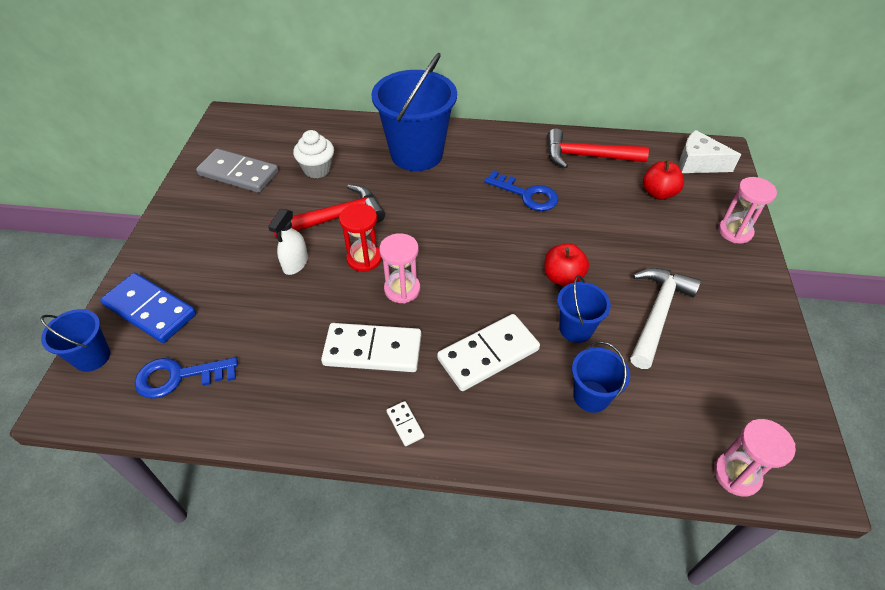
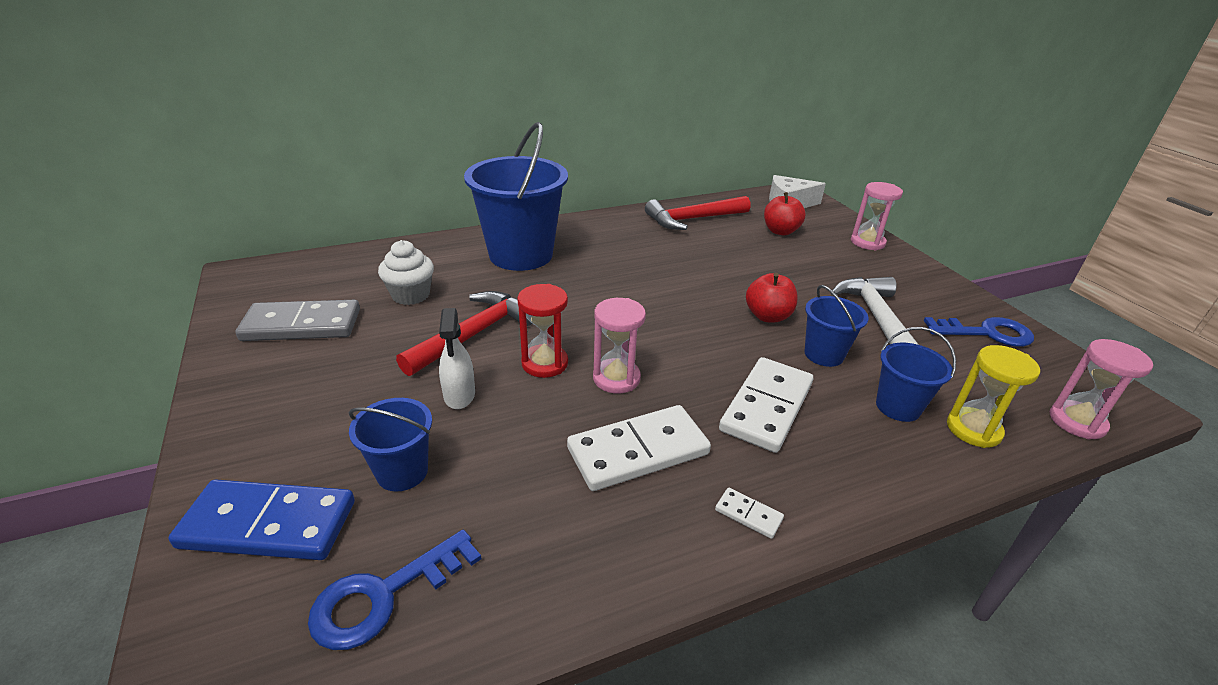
camera: 30 degrees left, 15 degrees down
blue bucket [40,309,110,372] -> blue bucket moved to [349,398,432,492]
blue key [484,171,558,211] -> blue key moved to [924,317,1034,347]
none -> yellow hourglass [947,345,1040,448]

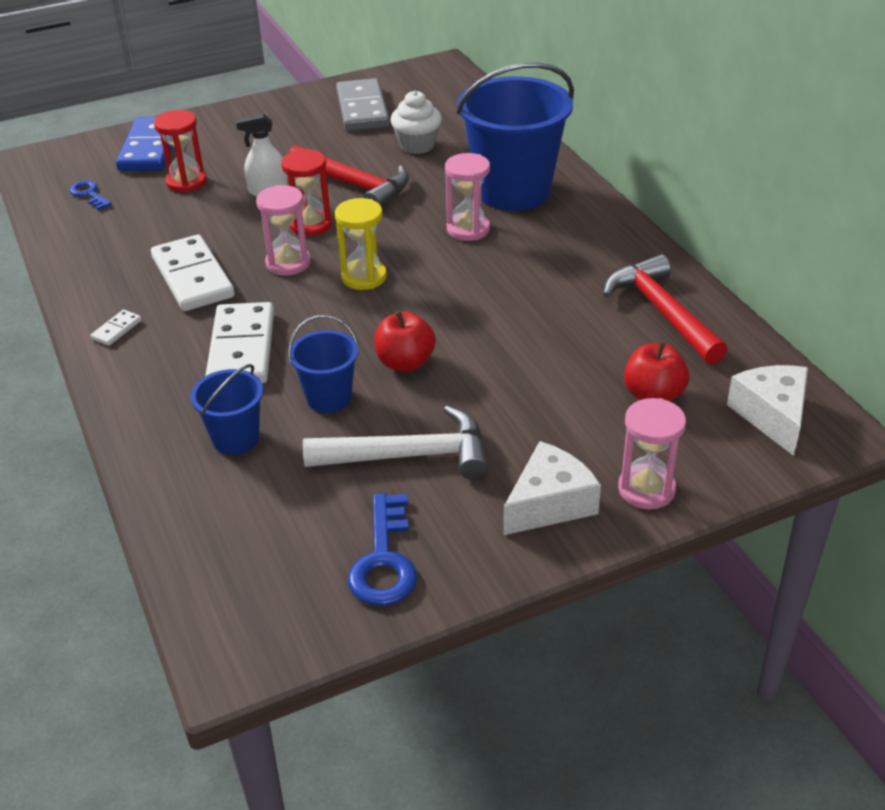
camera: 90 degrees right, 5 degrees up
blue key [308,530,481,650] -> blue key [69,181,112,210], size x0.60
blue bucket [349,398,432,492] -> red hourglass [154,110,207,193]
white domino [719,357,813,453] -> white domino turned 60 degrees clockwise [205,302,274,383]
yellow hourglass [947,345,1040,448] -> yellow hourglass moved to [335,198,387,290]
pink hourglass [1050,339,1153,440] -> pink hourglass moved to [445,153,490,241]
none -> white cheese [503,441,601,535]

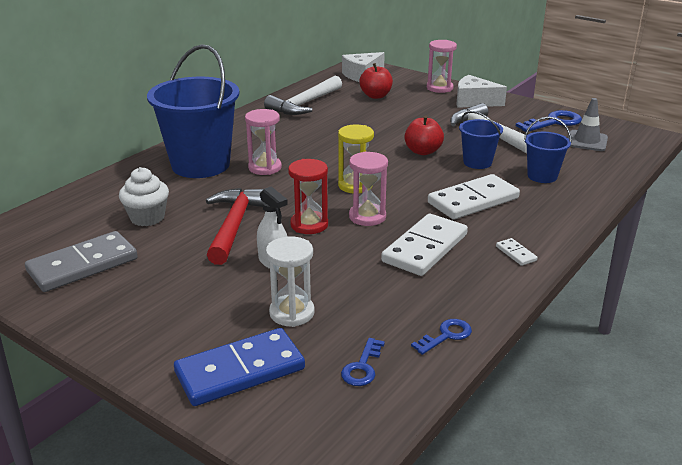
camera: 120 degrees left, 10 degrees down
white domino [90,310,142,346] -> white domino turned 60 degrees clockwise [496,238,538,266]
red hourglass [154,110,207,193] -> white hourglass [266,236,315,327]
red hammer [603,254,728,364] -> white hammer [264,76,342,115]
none -> blue key [411,319,472,355]
none -> grey traffic cone [568,98,608,151]

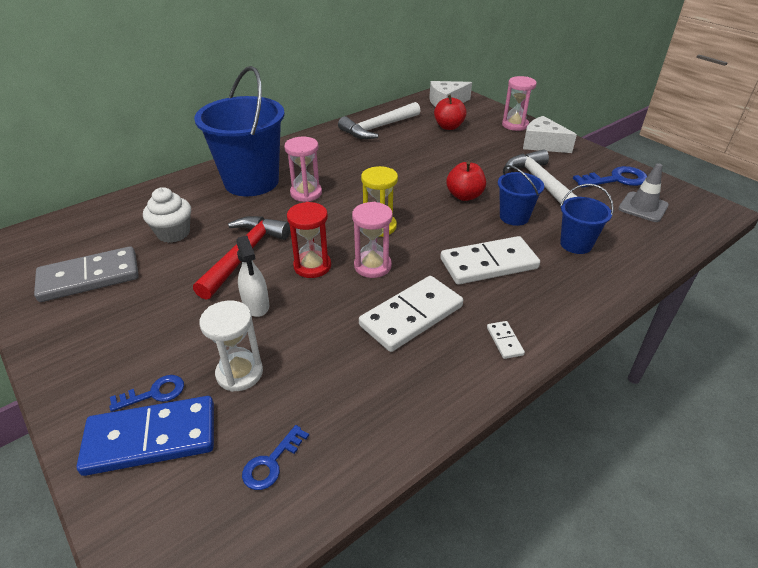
camera: 15 degrees right, 10 degrees up
blue key [411,319,472,355] -> blue key moved to [109,375,184,412]

